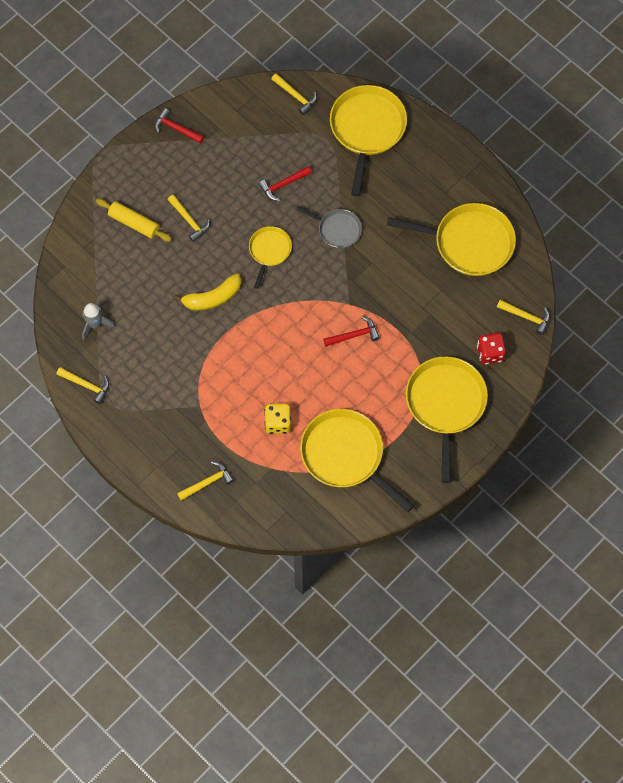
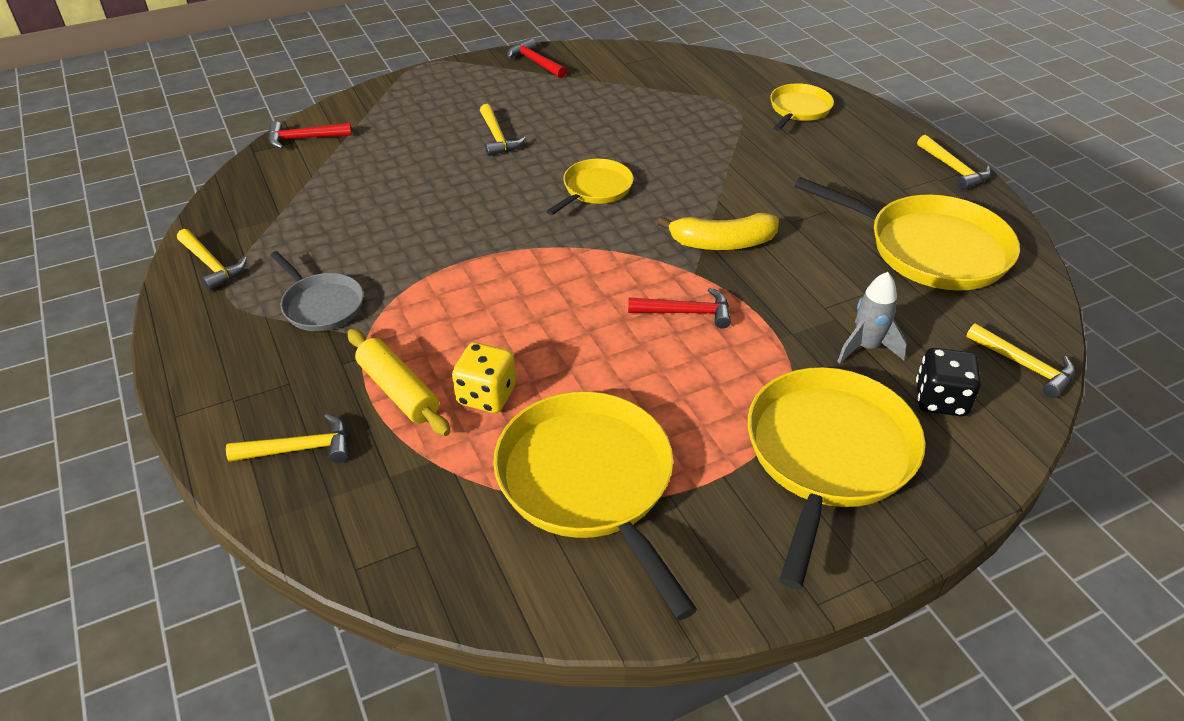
camera: 20 degrees right, 25 degrees down
grey rocket [82,303,115,340] -> grey rocket moved to [837,272,907,364]
yellow rolling pin [96,198,172,242] -> yellow rolling pin moved to [348,329,451,436]
yellow banana [173,273,241,310] -> yellow banana moved to [657,213,779,250]
red hammer [259,166,312,201] -> red hammer moved to [268,121,352,149]
yellow hammer [271,73,317,115] -> yellow hammer moved to [917,135,991,190]
grey pan [296,206,362,248] -> grey pan moved to [270,251,363,331]
yellow pan [330,85,407,196] -> yellow pan [770,83,834,131], size x0.54
red dice [477,333,506,364] -> black dice [916,348,981,416]

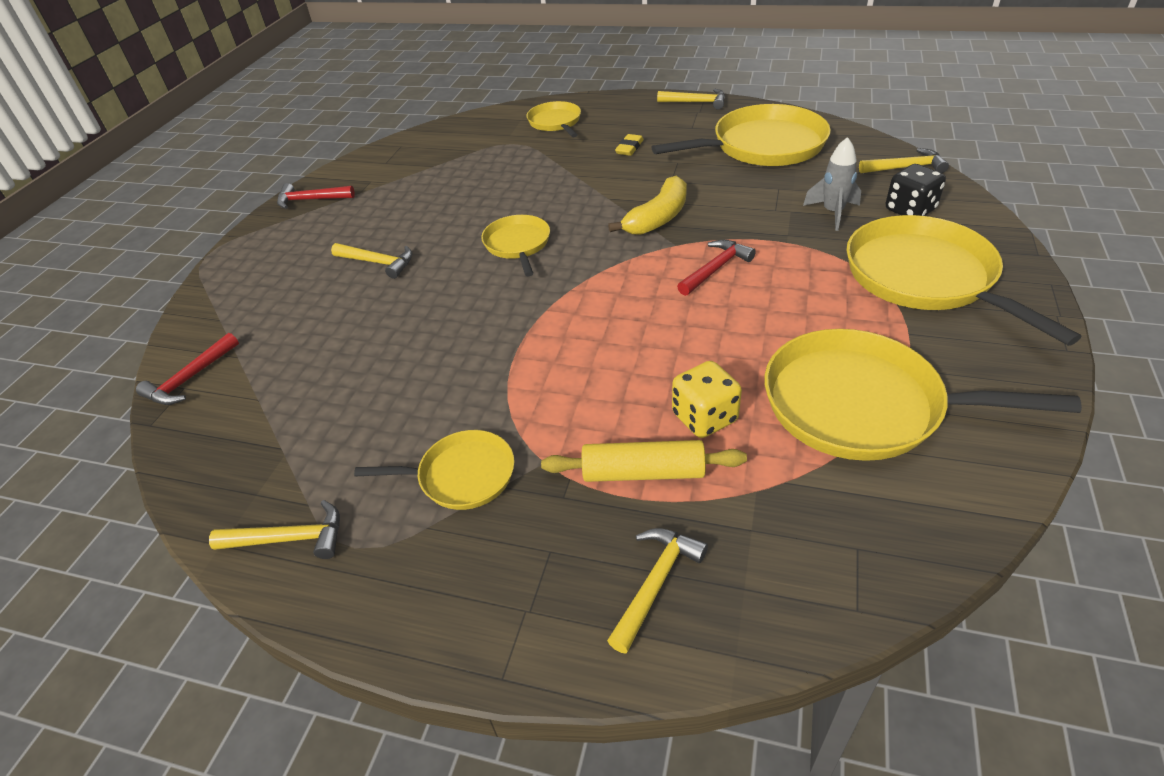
camera: 45 degrees left, 0 degrees up
grey pan [270,251,363,331] -> yellow pan [354,430,514,510]
none -> yellow eraser [615,134,644,156]

